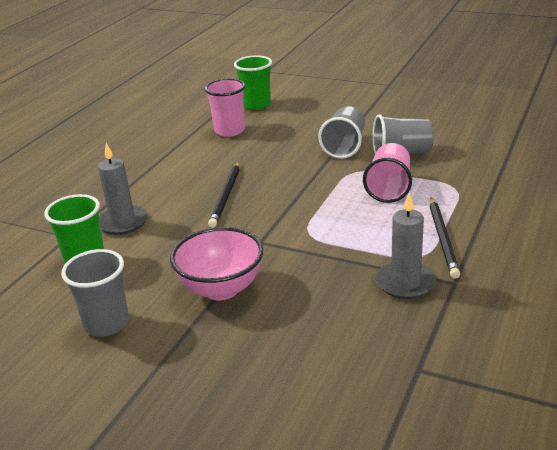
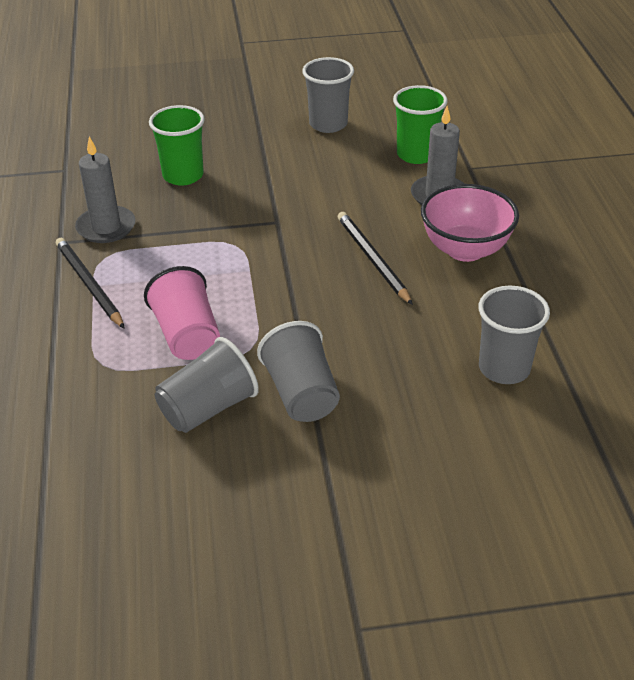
camera: 145 degrees right, 10 degrees up
pink bowl [170,227,263,300] -> pink bowl moved to [421,184,519,262]
pink cup [205,78,245,137] -> grey cup [479,286,550,384]
green cup [234,55,272,110] -> green cup moved to [149,105,205,186]

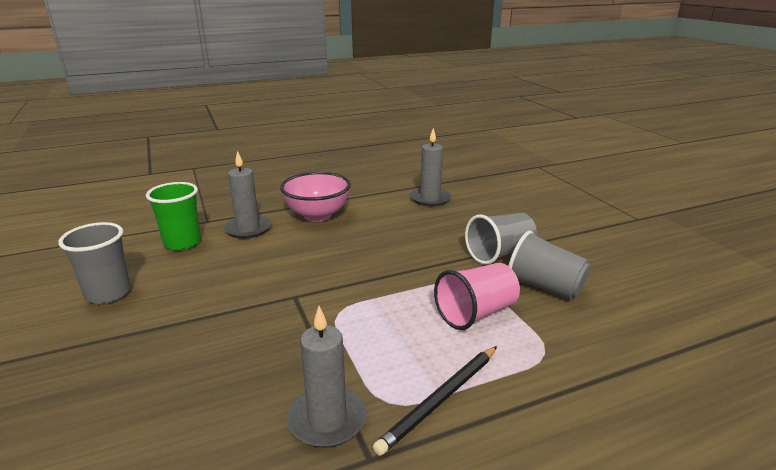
camera: 105 degrees left, 15 degrees down
green cup [149,105,205,186] -> none
black pencil [338,212,413,305] -> none
grey cup [479,286,550,384] -> grey candle [410,128,451,207]

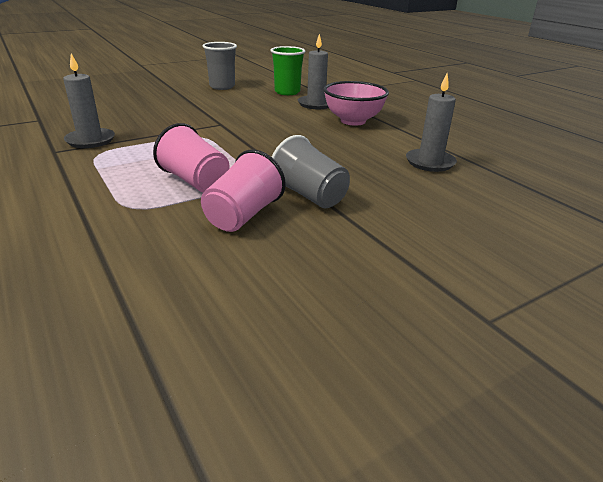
camera: 80 degrees right, 5 degrees up
black pencil [373,346,497,456] -> none
grey cup [508,231,590,300] -> pink cup [201,149,286,232]

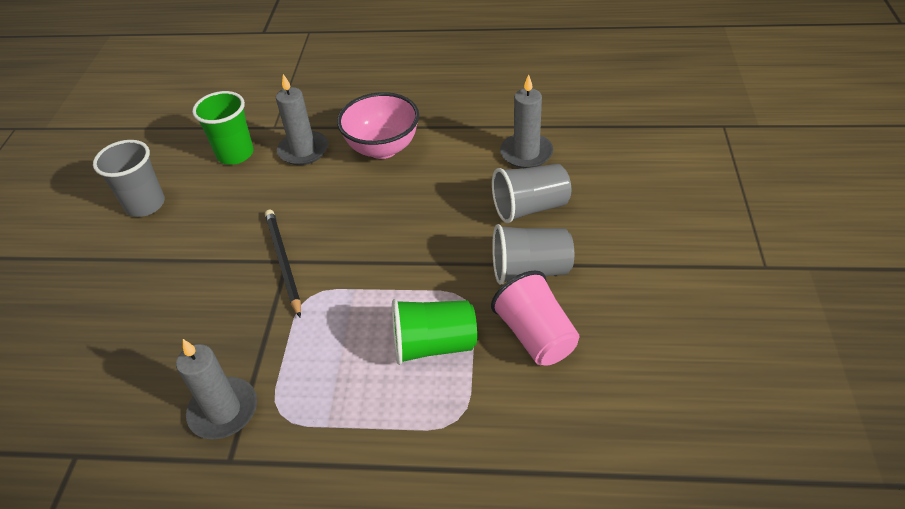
camera: 50 degrees left, 15 degrees up
pink cup [153,123,230,193] -> green cup [392,299,477,365]
none -> black pencil [265,210,301,317]
none -> grey cup [492,164,571,223]

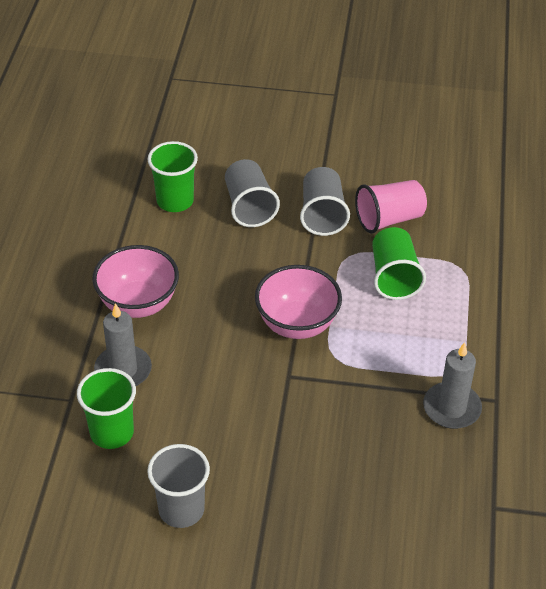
camera: 90 degrees left, 0 degrees up
black pencil [265,210,301,317] -> none
grey candle [500,74,553,168] -> green cup [148,141,198,212]
none -> pink bowl [255,265,342,339]

